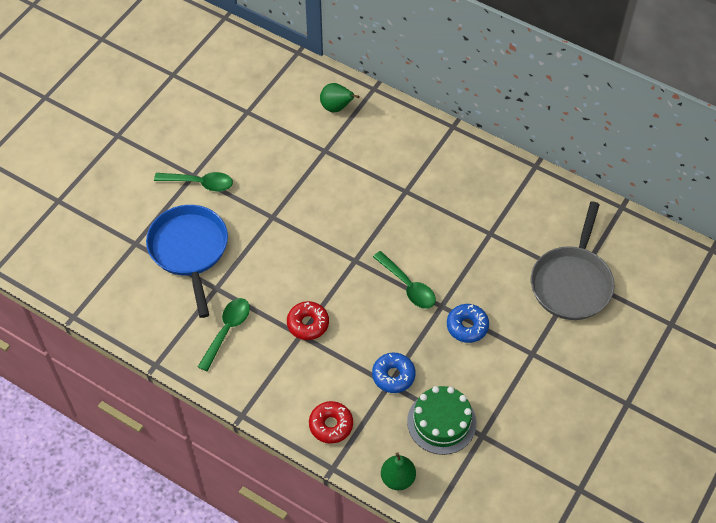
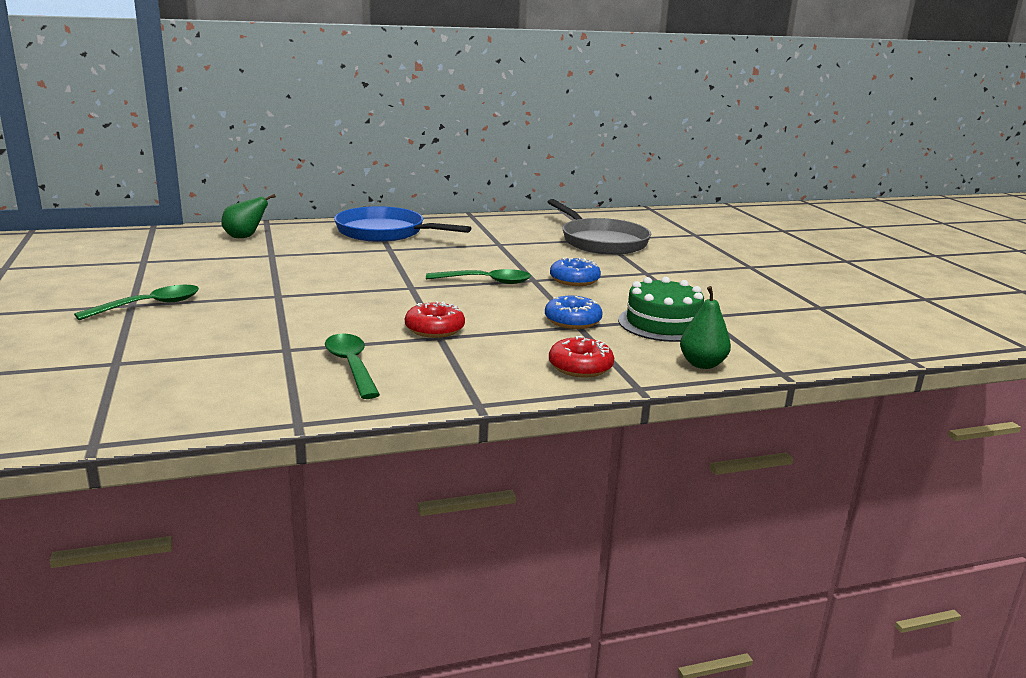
camera: 50 degrees left, 35 degrees down
blue pan [146,205,228,318] -> blue pan moved to [334,206,471,242]

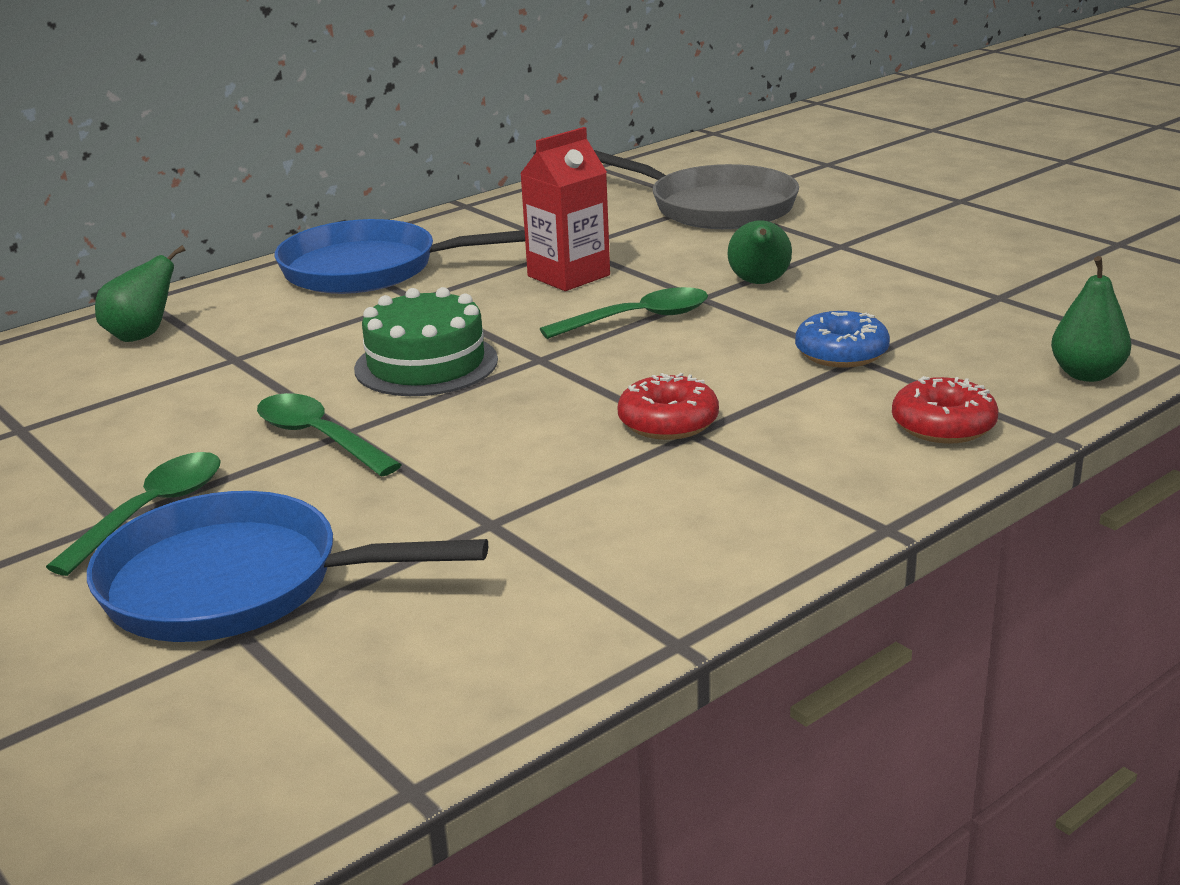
camera: 20 degrees left, 5 degrees up
green spoon [325,334,380,399] -> green spoon moved to [257,393,402,476]
blue donut [550,258,601,286] -> green pear [727,220,792,284]
green cake [618,277,704,342] -> green cake moved to [354,287,498,396]
none -> blue pan [87,491,488,642]
none -> red carton [520,127,610,291]

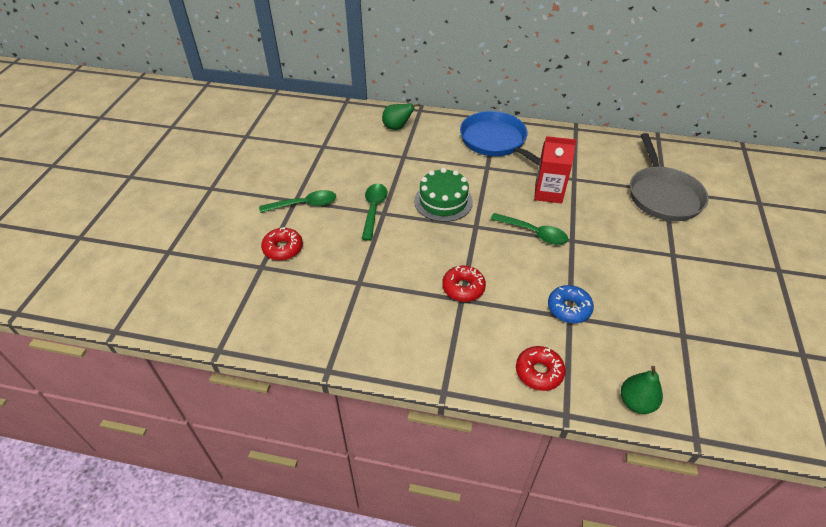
camera: 50 degrees right, 20 degrees up
blue pan [87,491,488,642] -> red donut [261,227,303,260]
green pear [727,220,792,284] -> none

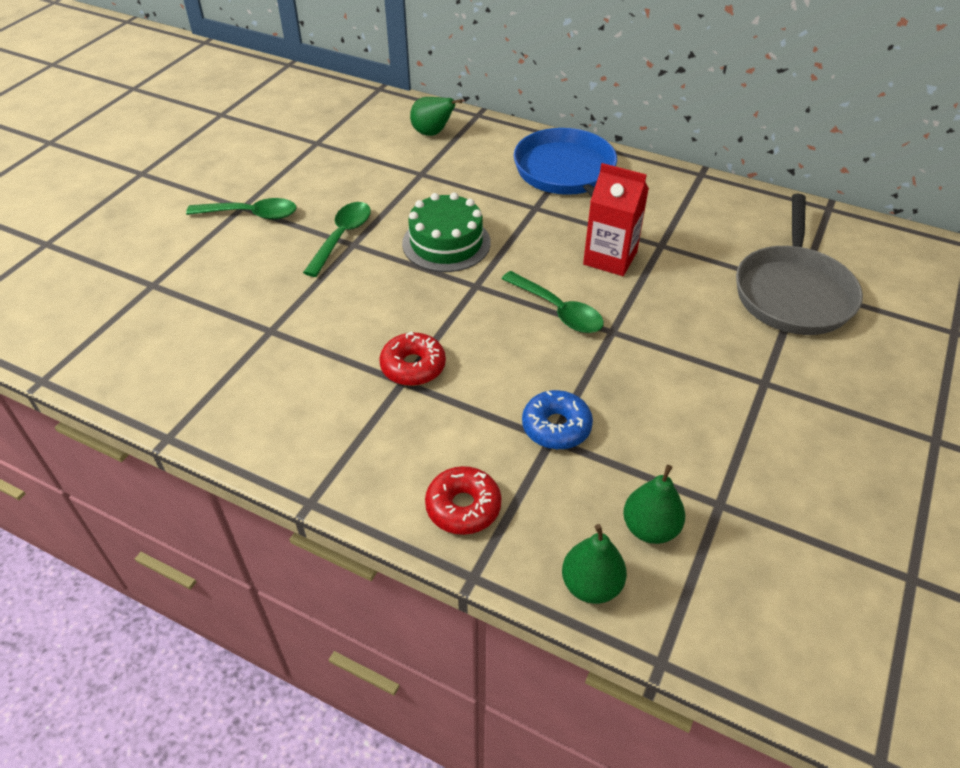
camera: 15 degrees right, 0 degrees up
red donut [261,227,303,260] -> none
none -> green pear [623,465,685,544]

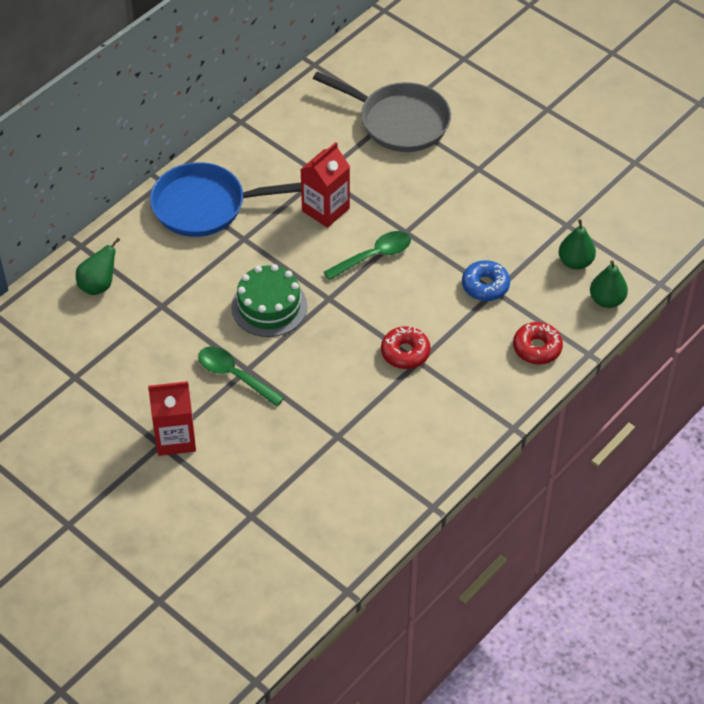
camera: 75 degrees left, 5 degrees up
green spoon [186,198,296,220] -> red carton [148,381,196,456]

